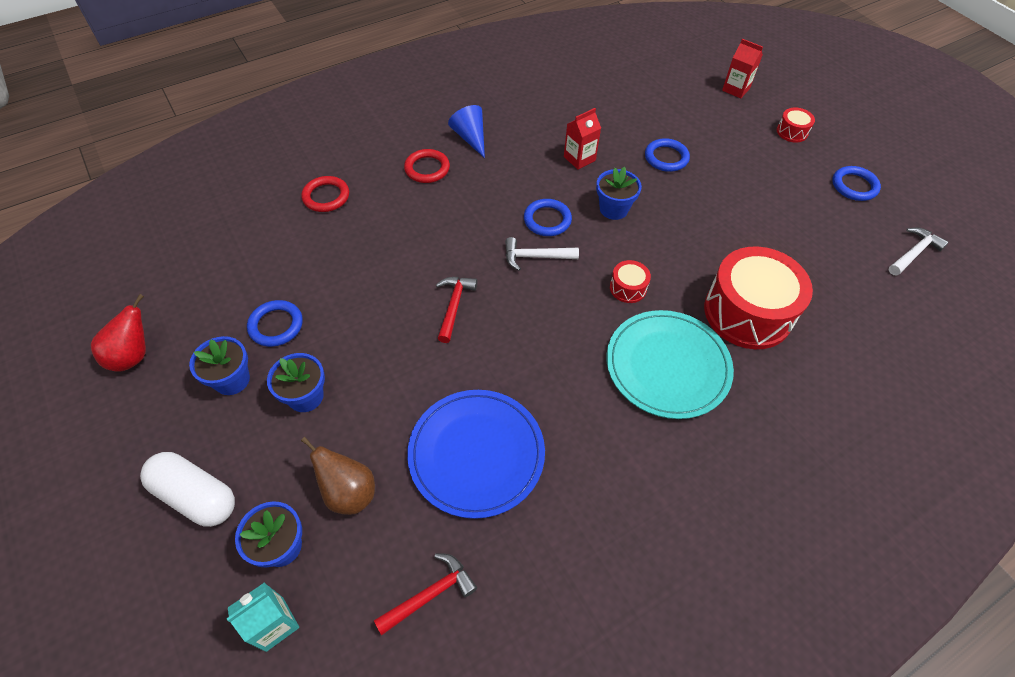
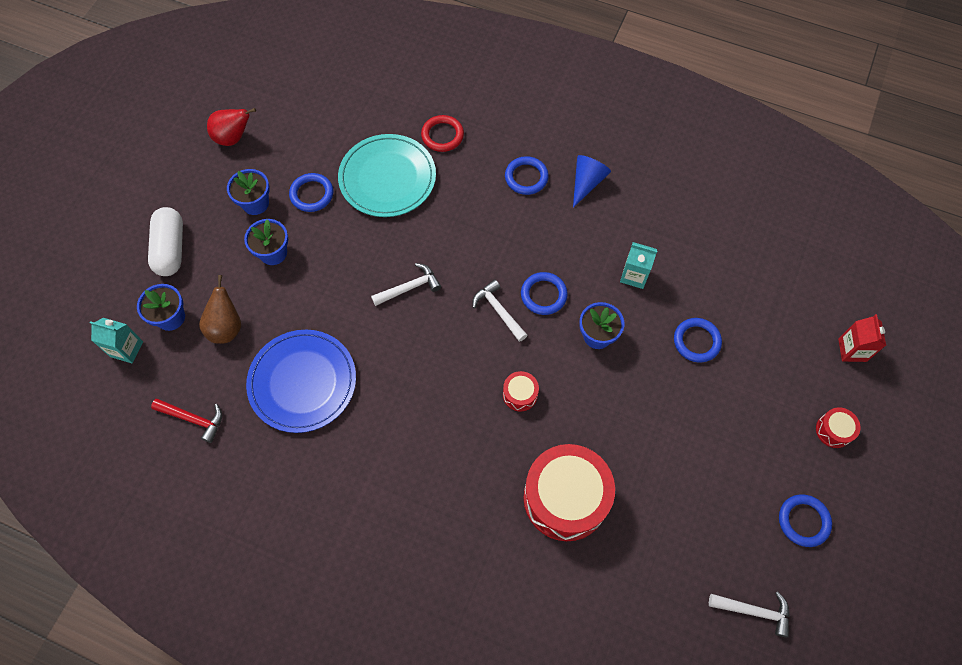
camera: 55 degrees right, 10 degrees up
red ring [404,149,450,183] -> blue ring [505,156,549,195]
red hammer [436,277,477,343] -> white hammer [371,263,441,306]
red carton [564,108,601,169] -> turquoise carton [620,242,657,289]
turquoise plate [607,310,734,419] -> turquoise plate moved to [338,134,436,217]

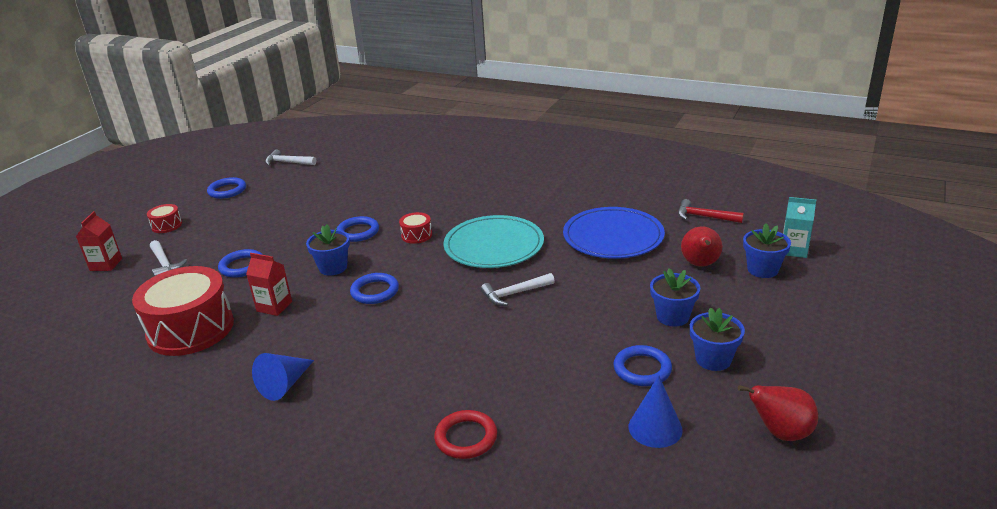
camera: 175 degrees left, 35 degrees down
white capsule [148,207,183,276] -> none
brown pear [199,275,241,344] -> red pear [681,227,723,267]
turquoise plate [338,134,436,217] -> turquoise plate moved to [443,215,544,268]
white hammer [473,279,527,342] -> white hammer moved to [150,240,187,276]
blue ring [505,156,549,195] -> blue ring moved to [336,216,379,242]
red drum [524,444,615,541] -> red drum moved to [132,266,234,356]
turquoise carton [620,242,657,289] -> red carton [246,253,292,316]
none -> blue cone [629,375,683,448]

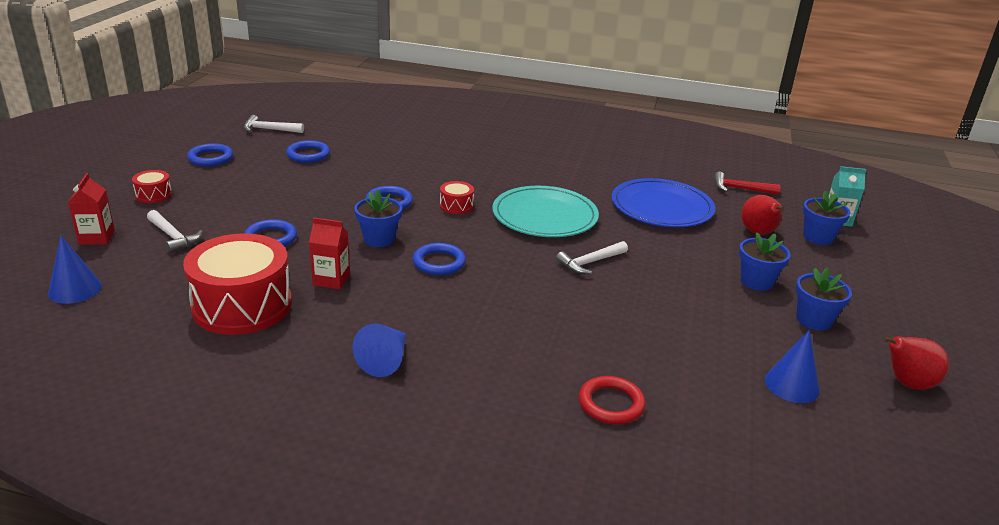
camera: 15 degrees left, 0 degrees up
blue ring [613,345,672,386] -> blue ring moved to [286,140,330,163]
none -> blue cone [48,235,102,304]

